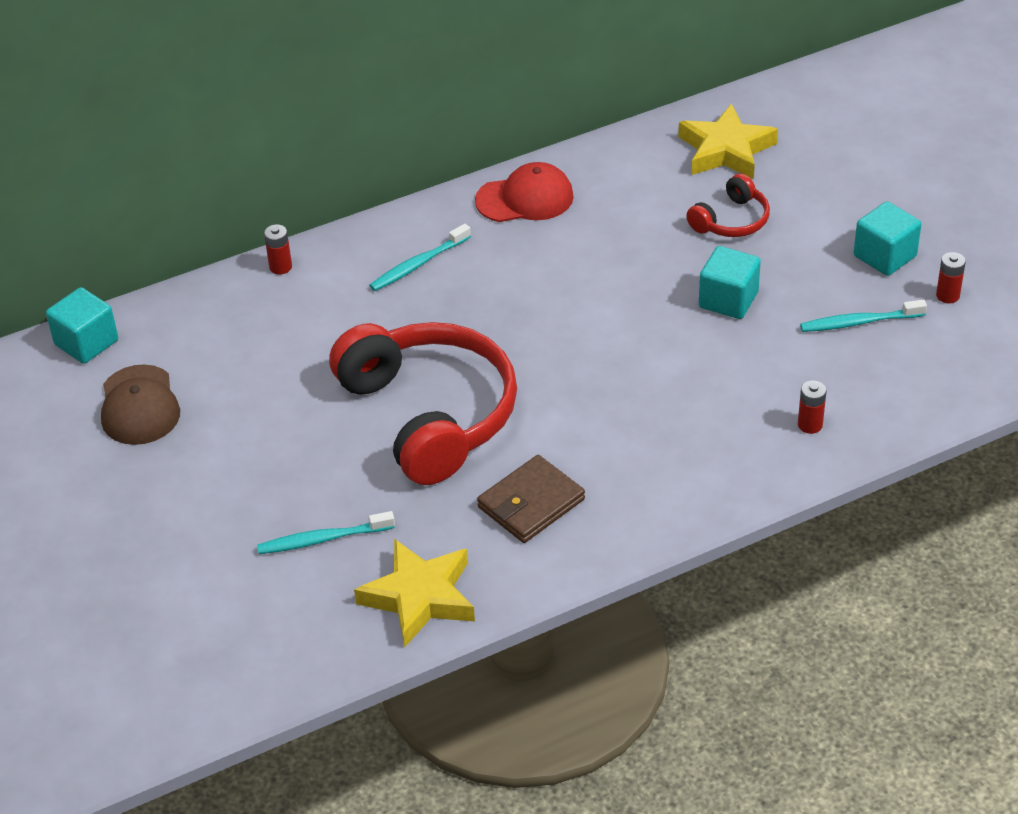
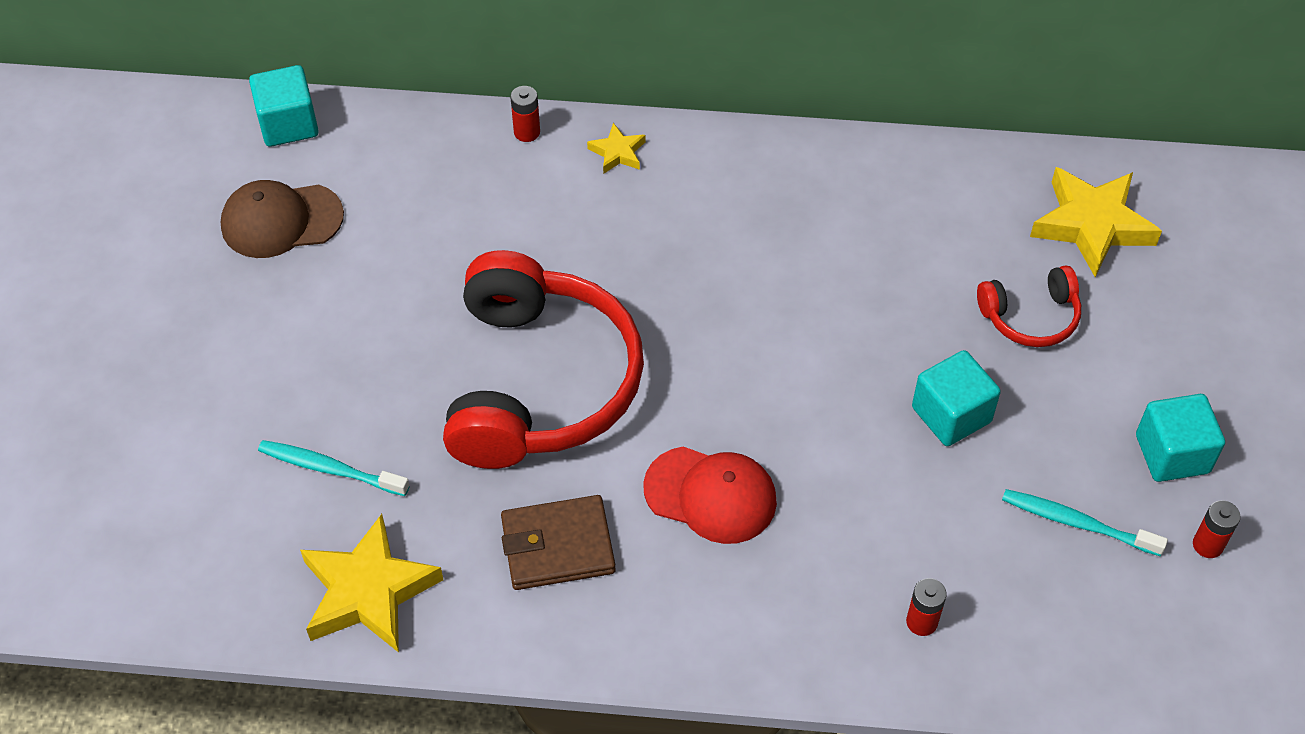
camera: 30 degrees right, 10 degrees up
brown cap [101,364,180,445] -> brown cap turned 60 degrees clockwise [221,180,344,258]
turquoise toothbrush [369,224,471,291] -> none
red cap [475,162,574,222] -> red cap moved to [643,446,777,544]
none -> yellow star [587,123,646,174]

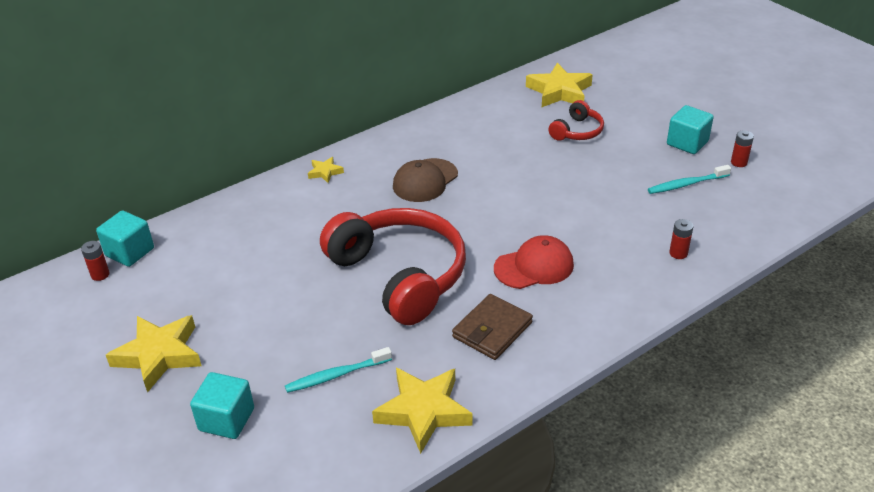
camera: 40 degrees left, 15 degrees down
brown cap [221,180,344,258] -> brown cap moved to [393,158,458,202]
red battery [510,86,540,142] -> red battery moved to [81,241,110,281]
turquoise cube [912,350,1001,446] -> turquoise cube moved to [190,372,254,439]
none -> yellow star [106,315,202,393]

